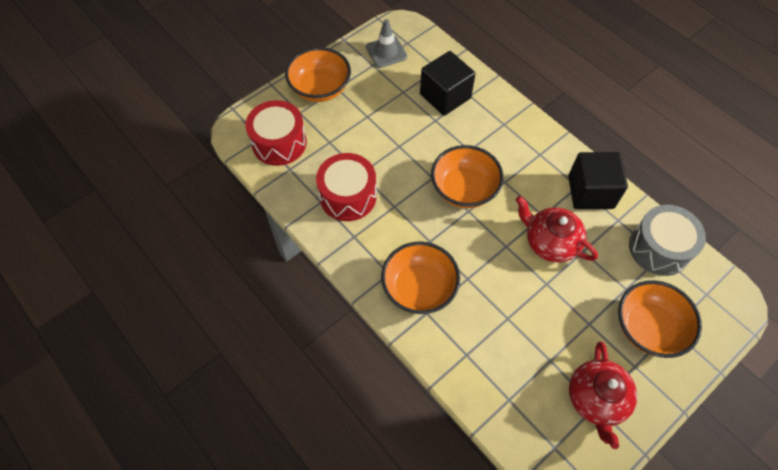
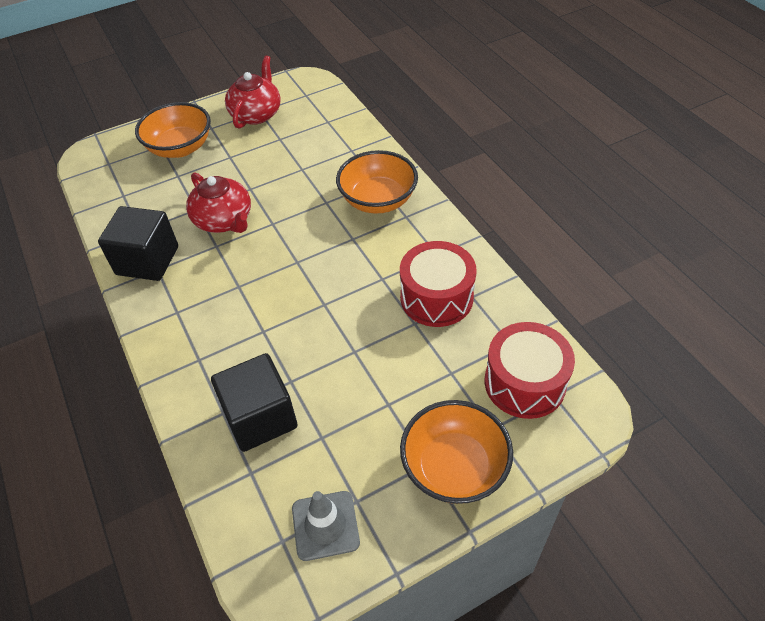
camera: 165 degrees left, 10 degrees down
orange bowl [431,145,504,208] -> none
grey drum [629,205,706,276] -> none

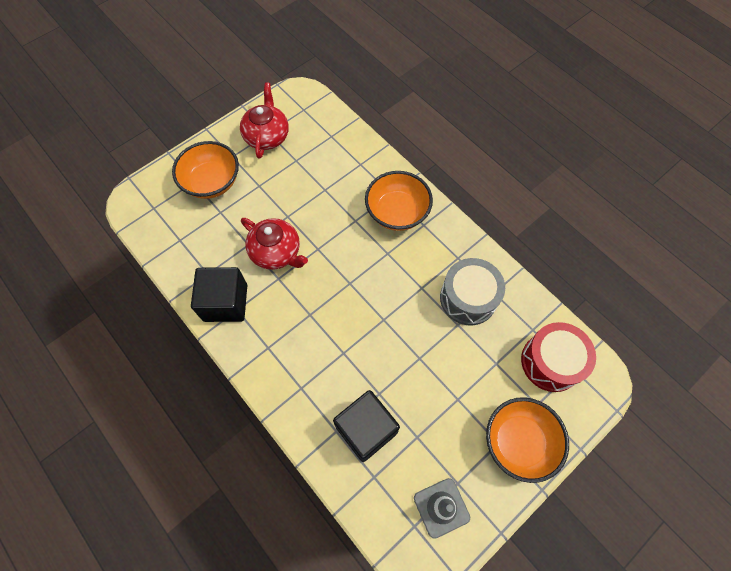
camera: 15 degrees left, 15 degrees up
red drum [400,241,477,327] -> grey drum [440,258,505,325]

